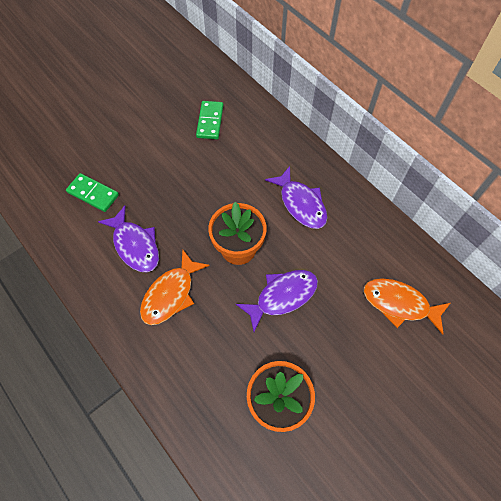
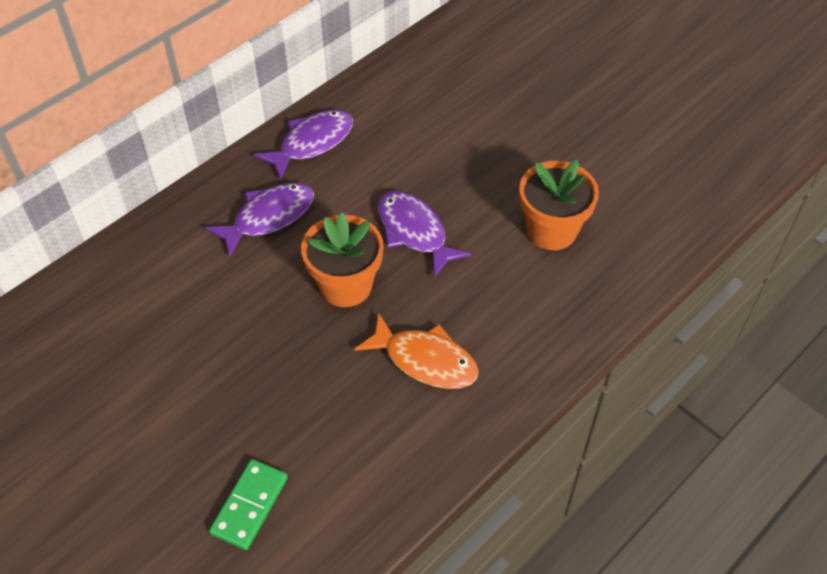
camera: 95 degrees left, 10 degrees down
purple fish [98,206,159,272] -> purple fish moved to [254,109,353,180]
green domino [196,101,224,139] -> none
orange fish [364,278,450,334] -> none

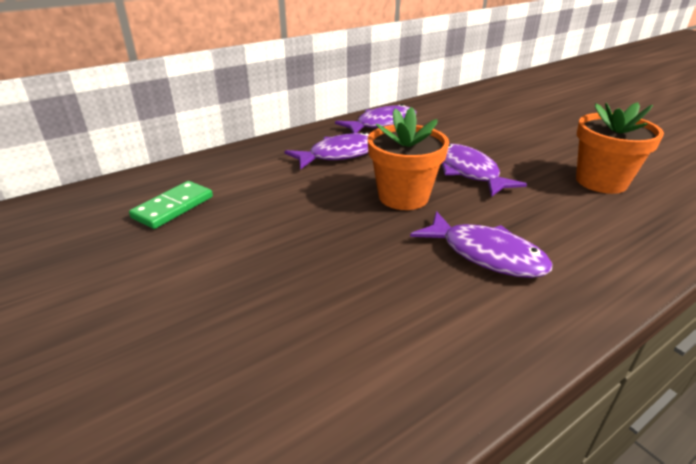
camera: 10 degrees right, 20 degrees down
green domino [209,459,288,550] -> green domino moved to [129,181,213,229]
orange fish [354,312,479,389] -> purple fish [410,211,553,278]

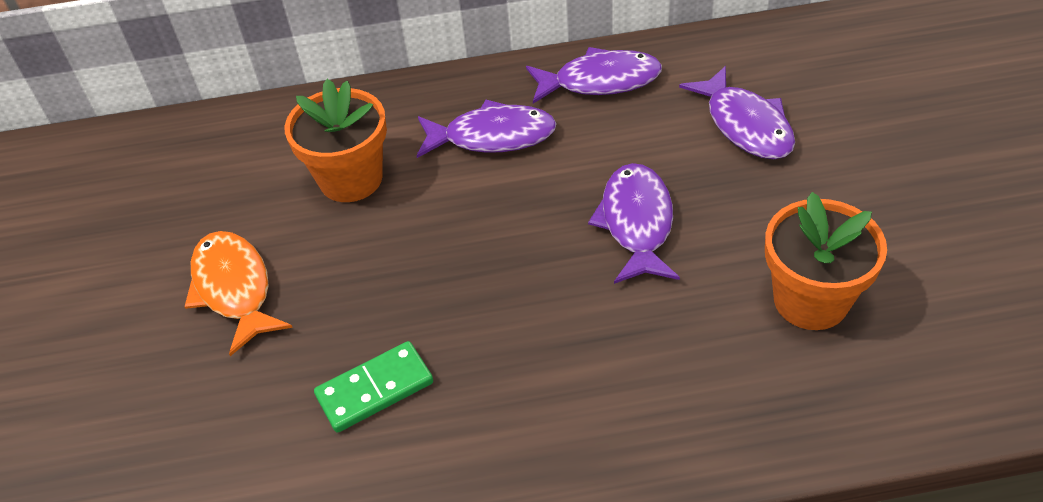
camera: 30 degrees right, 15 degrees up
green domino [129,181,213,229] -> green domino moved to [314,341,433,433]
orange flower pot [368,107,449,210] -> orange flower pot moved to [285,79,387,202]
purple fish [410,211,553,278] -> purple fish moved to [679,66,795,159]
none -> orange fish [184,231,293,356]

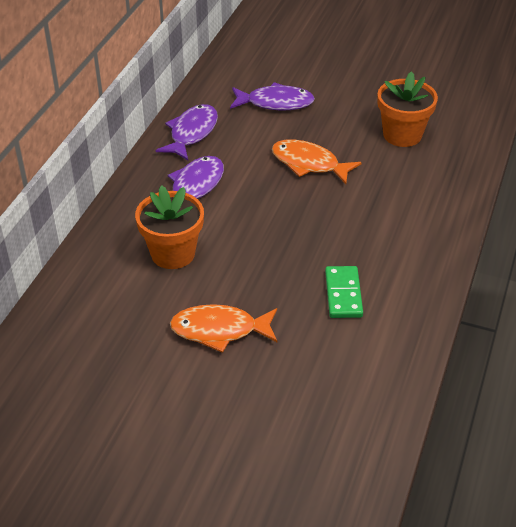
camera: 65 degrees left, 5 degrees down
purple fish [588,163,680,284] -> orange fish [272,139,362,184]

